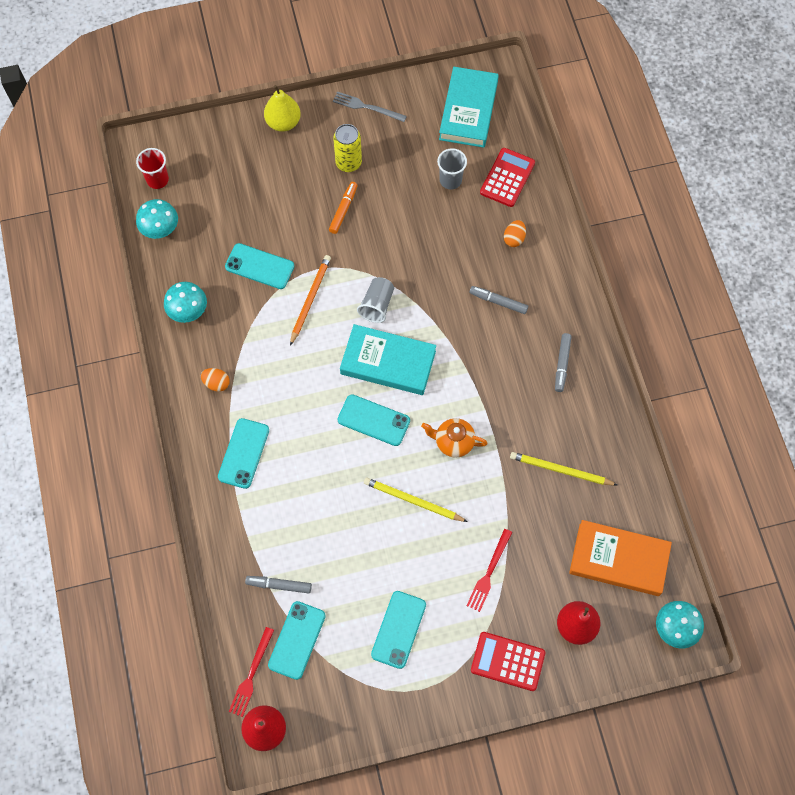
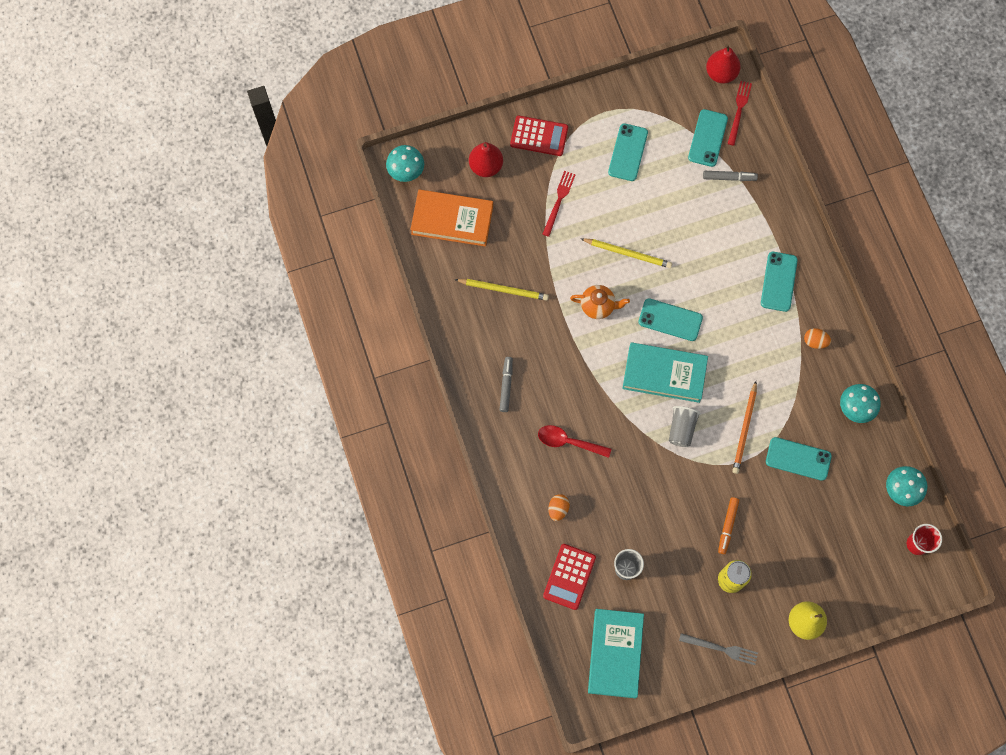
camera: 175 degrees right, 5 degrees up
grey marker [470,286,528,314] -> red spoon [538,425,611,458]

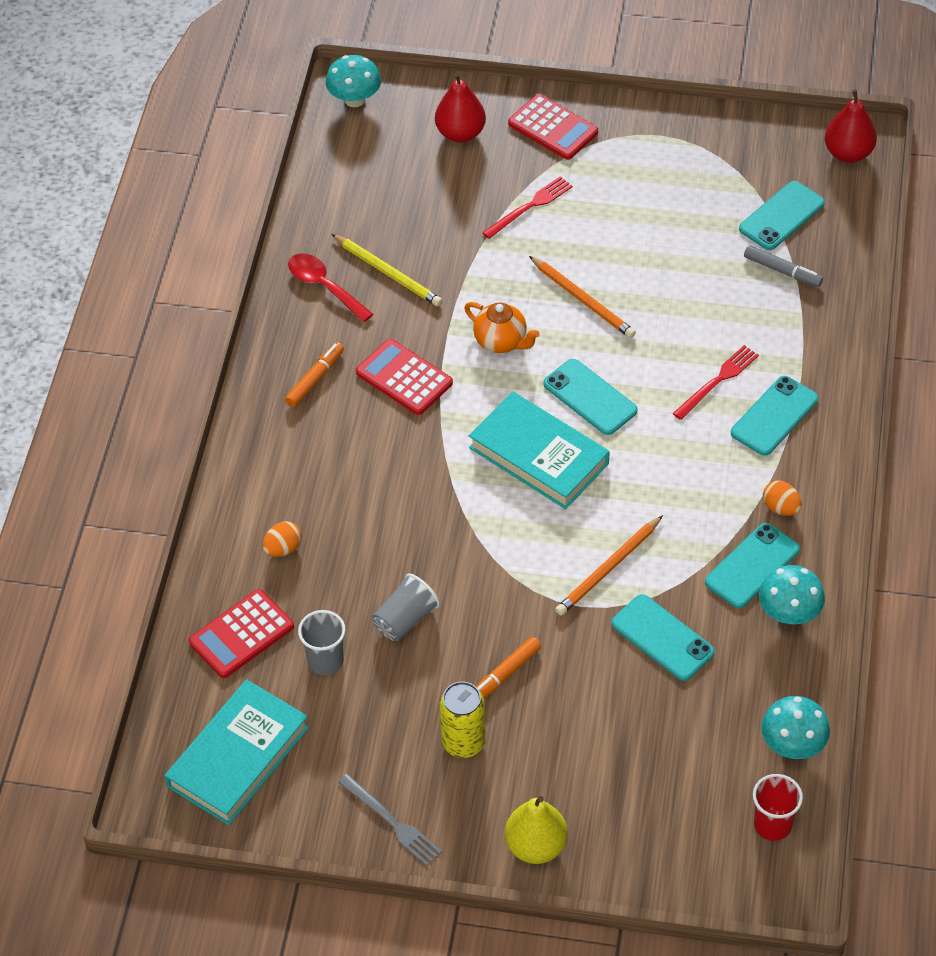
camera: 30 degrees right, 20 degrees down
orange book [410,189,493,247] -> none
grey marker [500,357,513,412] -> orange marker [285,342,344,407]
red spoon [538,425,611,458] -> red spoon moved to [288,253,373,322]
yellow pencil [581,238,672,268] -> orange pencil [529,256,636,338]
turquoise phone [608,123,648,181] -> turquoise phone moved to [705,523,800,608]
grey cup [669,406,701,447] -> grey cup moved to [372,573,440,641]
red fork [727,81,752,146] -> red fork moved to [673,345,759,420]
none -> red calculator [356,339,453,415]

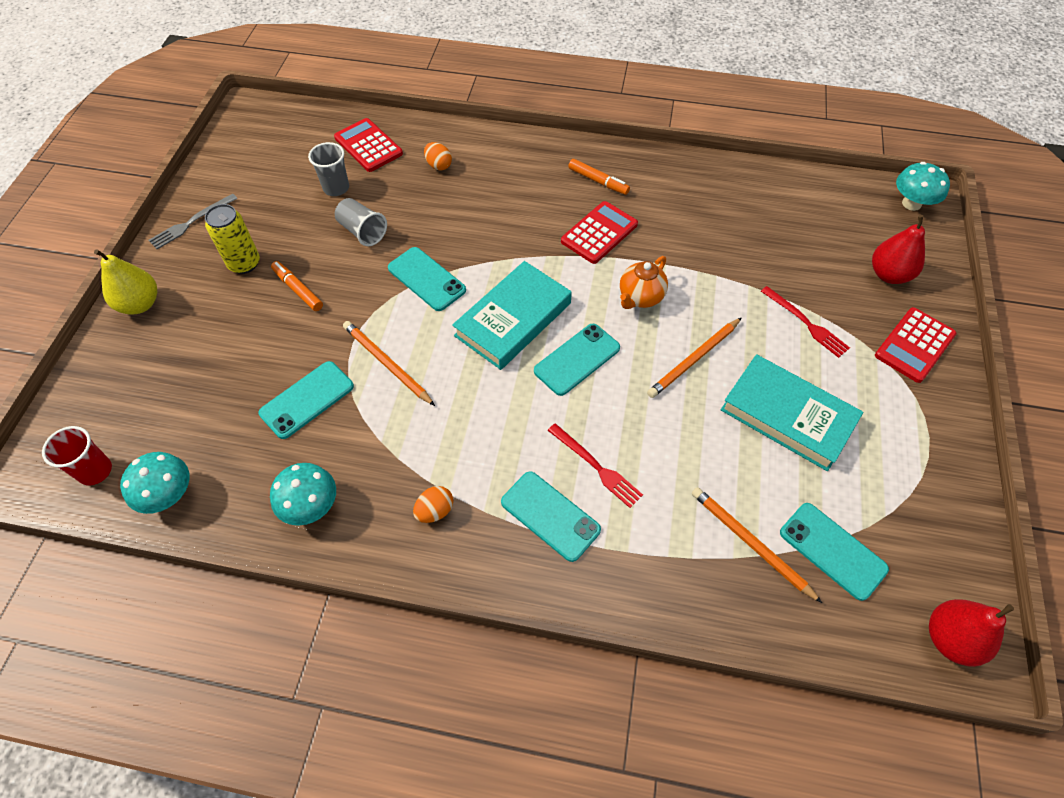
camera: 90 degrees right, 5 degrees up
turquoise book [165,679,309,825] -> turquoise book moved to [721,354,863,471]
red spoon [288,253,373,322] -> none
yellow pencil [332,234,442,306] -> none
turquoise phone [705,523,800,608] -> turquoise phone moved to [388,247,466,311]
grey marker [744,245,823,287] -> orange pencil [692,487,822,603]

